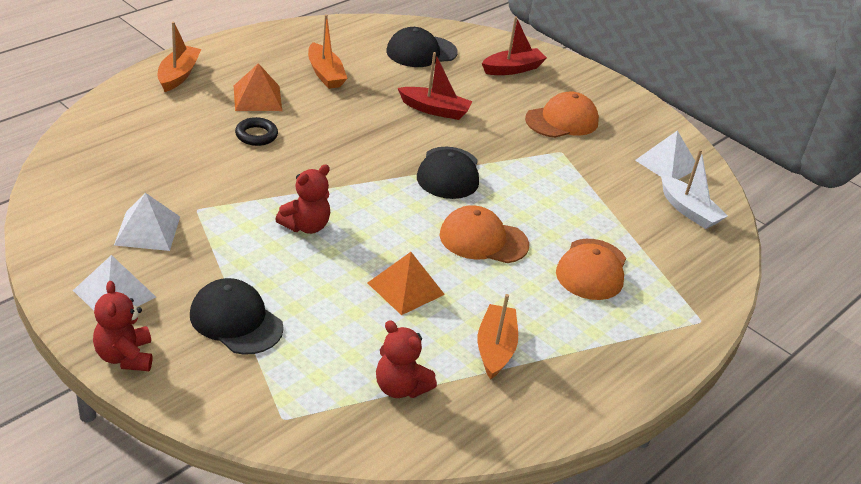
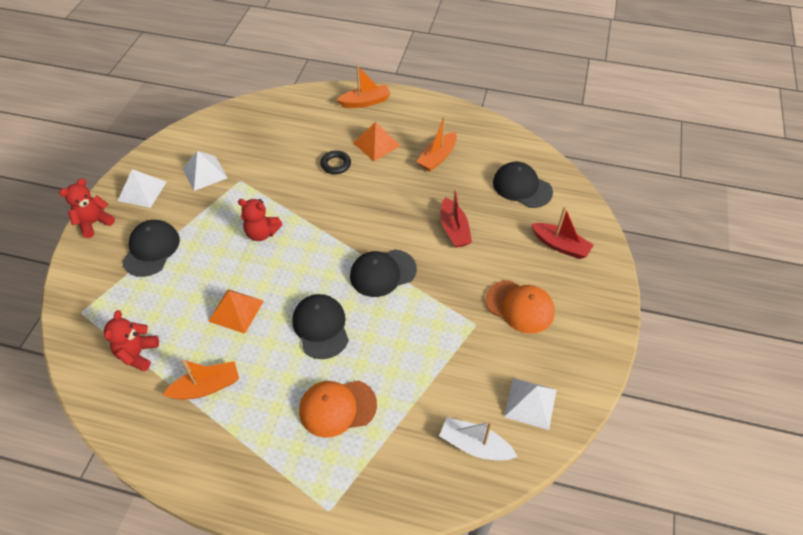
camera: 65 degrees right, 15 degrees up
orange cap [439,205,529,263] -> black cap [292,294,349,359]
white boat [661,149,728,229] -> white boat turned 90 degrees clockwise [439,417,518,460]

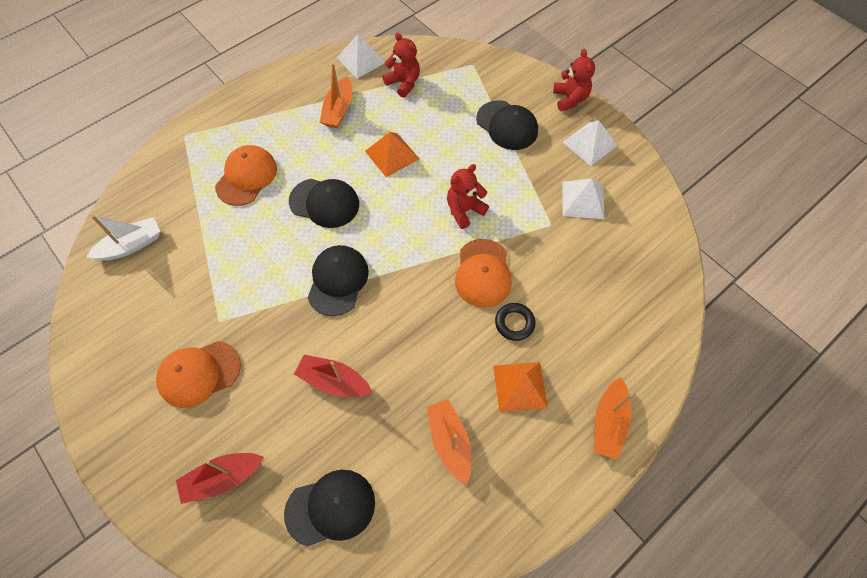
camera: 125 degrees right, 10 degrees up
white pyramid [504,378,557,430] -> white pyramid moved to [337,34,385,79]
none -> orange cap [455,239,512,308]

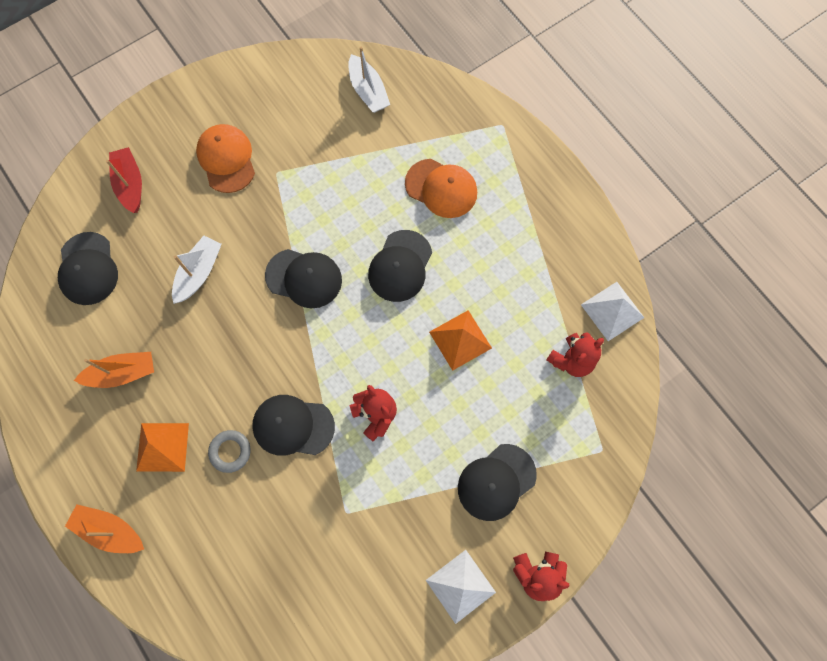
camera: 95 degrees right, 10 degrees up
red boat [294,355,373,397] -> white boat [172,236,222,304]
orange boat [320,63,352,128] -> none
orange cap [455,239,512,308] -> black cap [252,395,335,456]
black ring [495,303,535,341] -> grey ring [208,430,251,473]
white pyramid [562,179,605,219] -> none

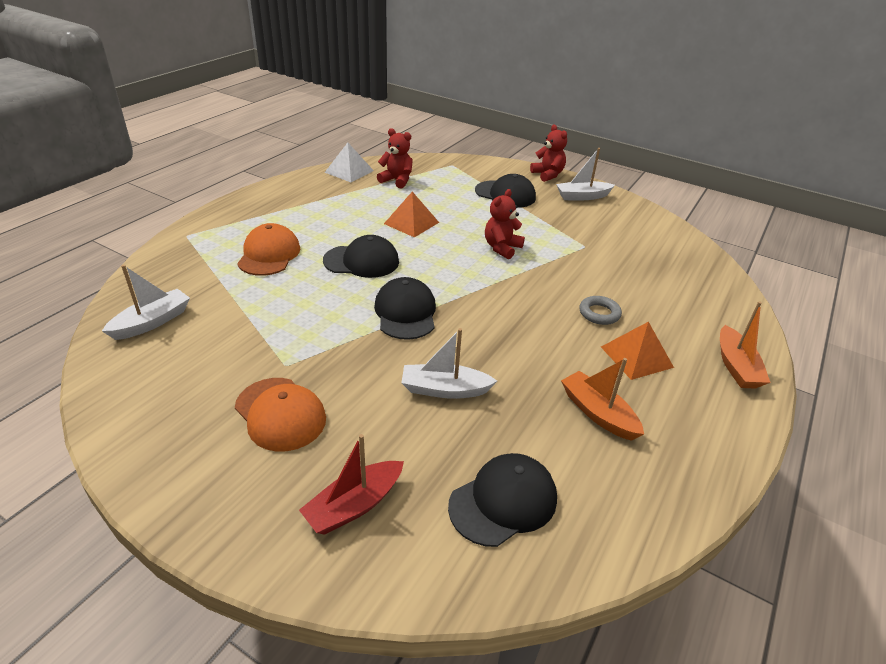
camera: 115 degrees left, 35 degrees down
orange cap [196,124,255,193] -> orange cap turned 90 degrees counterclockwise [235,378,326,452]
black cap [252,395,335,456] -> none
white pyramid [426,550,496,624] -> white boat [556,148,615,200]

